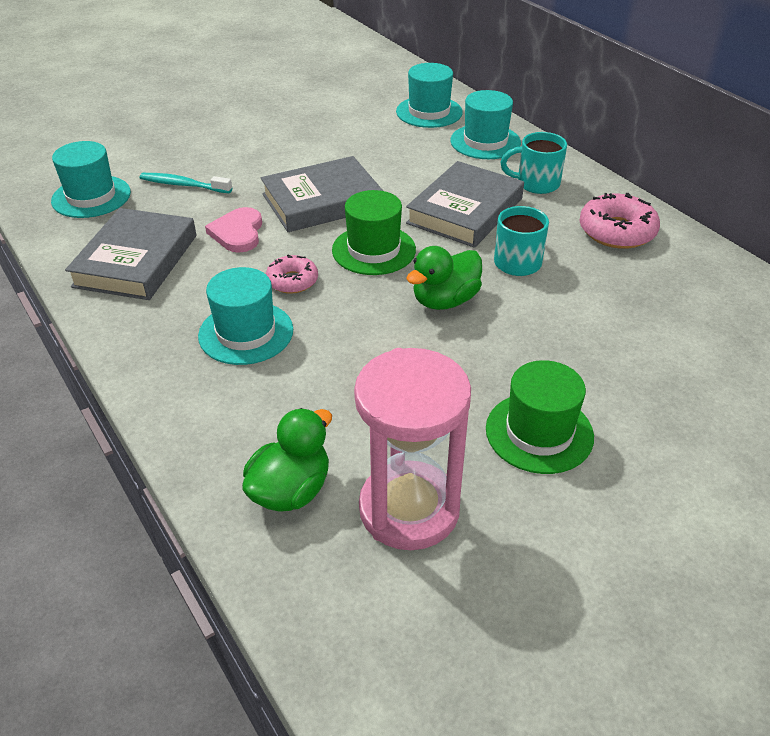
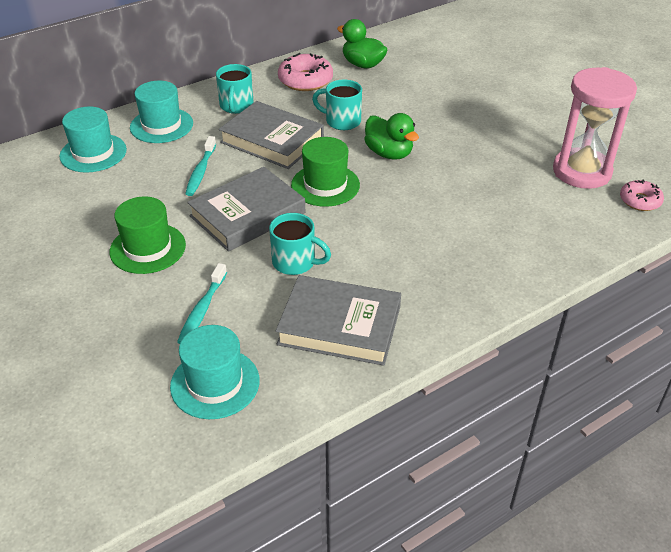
camera: 90 degrees left, 0 degrees up
turquoise hat [198,267,293,365] -> none
pink heart [205,207,262,253] -> turquoise mug [269,213,331,275]
green duck [242,408,332,512] -> green duck moved to [337,19,387,68]
grey book [261,156,383,232] -> grey book turned 75 degrees clockwise [187,167,305,252]
pink donut [266,254,318,294] -> pink donut moved to [620,180,664,211]
green hat [486,360,594,474] -> green hat moved to [109,196,186,274]
none -> turquoise toothbrush [185,136,216,196]

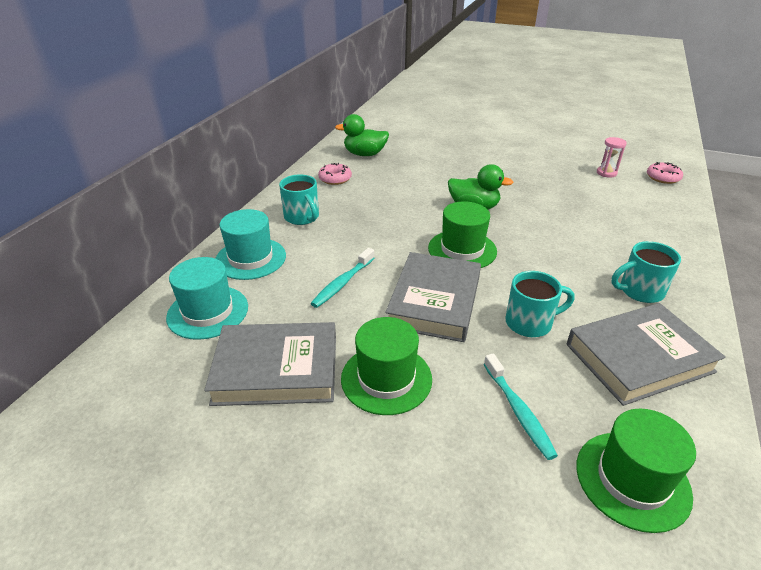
camera: 35 degrees left, 5 degrees down
turquoise hat [170,325,260,419] -> green hat [576,409,696,533]
turquoise toothbrush [185,136,216,196] -> turquoise toothbrush turned 60 degrees clockwise [310,248,374,308]
grey book [219,101,324,169] -> grey book moved to [204,322,336,406]
pink donut [278,53,333,91] -> pink donut [318,163,352,185], size x0.63
turquoise mug [312,80,362,130] -> turquoise mug moved to [611,241,681,303]
pink hourglass [553,67,637,189] -> pink hourglass [597,137,627,178], size x0.42

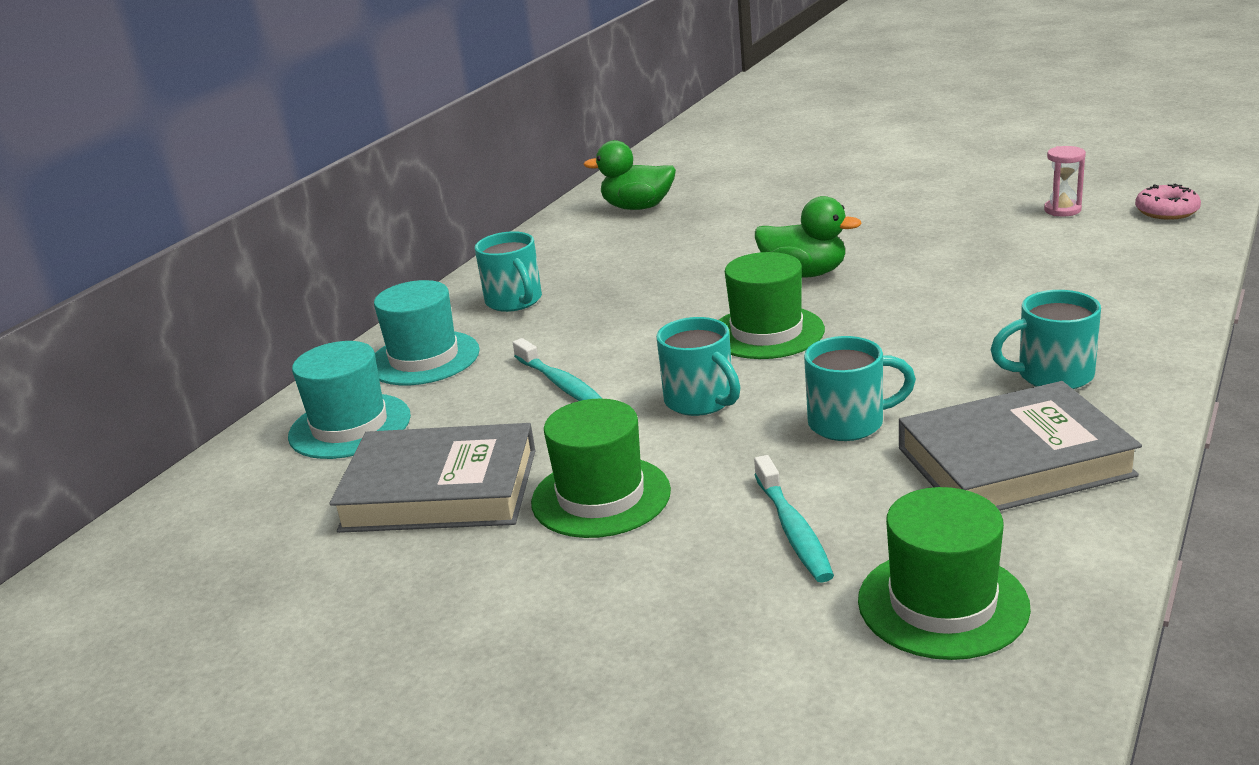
camera: 10 degrees right, 10 degrees down
turquoise toothbrush [310,248,374,308] -> turquoise toothbrush turned 75 degrees counterclockwise [513,338,603,401]
pink donut [318,163,352,185] -> none
grey book [385,252,481,342] -> turquoise mug [656,317,741,416]

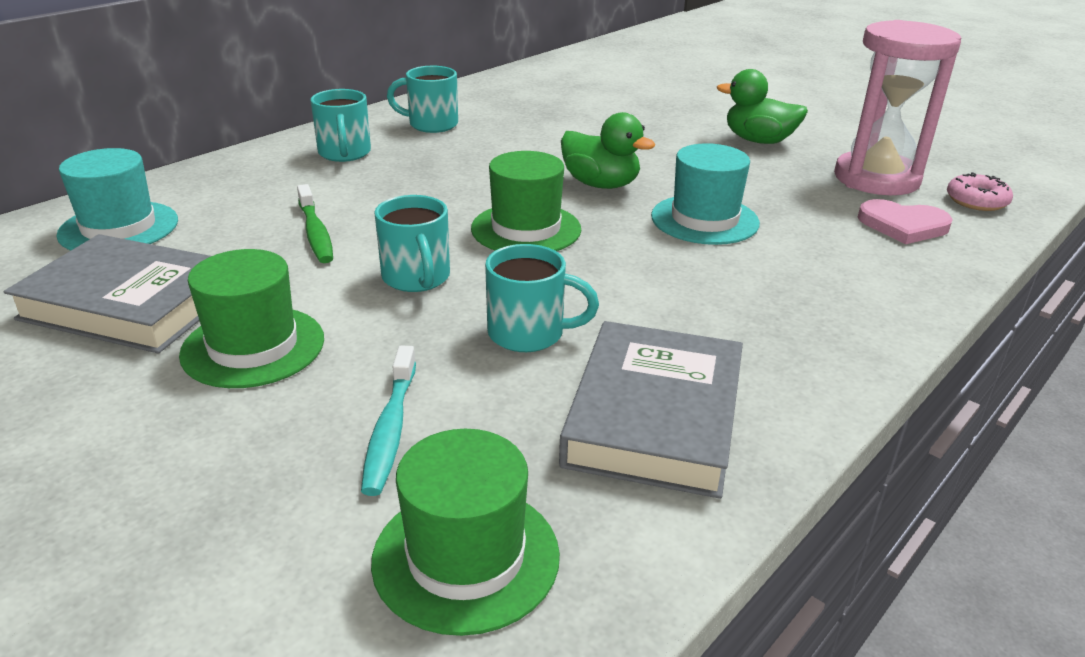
camera: 10 degrees right, 5 degrees up
turquoise hat [374,280,480,385] -> turquoise hat moved to [651,143,760,245]
turquoise toothbrush [513,338,603,401] -> green toothbrush [297,184,333,263]
green duck [584,140,676,210] -> green duck moved to [717,69,808,144]
grey book [899,381,1142,511] -> grey book turned 75 degrees counterclockwise [559,321,743,499]
turquoise mug [991,290,1101,389] -> turquoise mug moved to [387,66,458,133]
pink hourglass [1044,146,1086,216] -> pink hourglass [834,20,961,195], size x2.41
none -> pink heart [858,199,953,244]

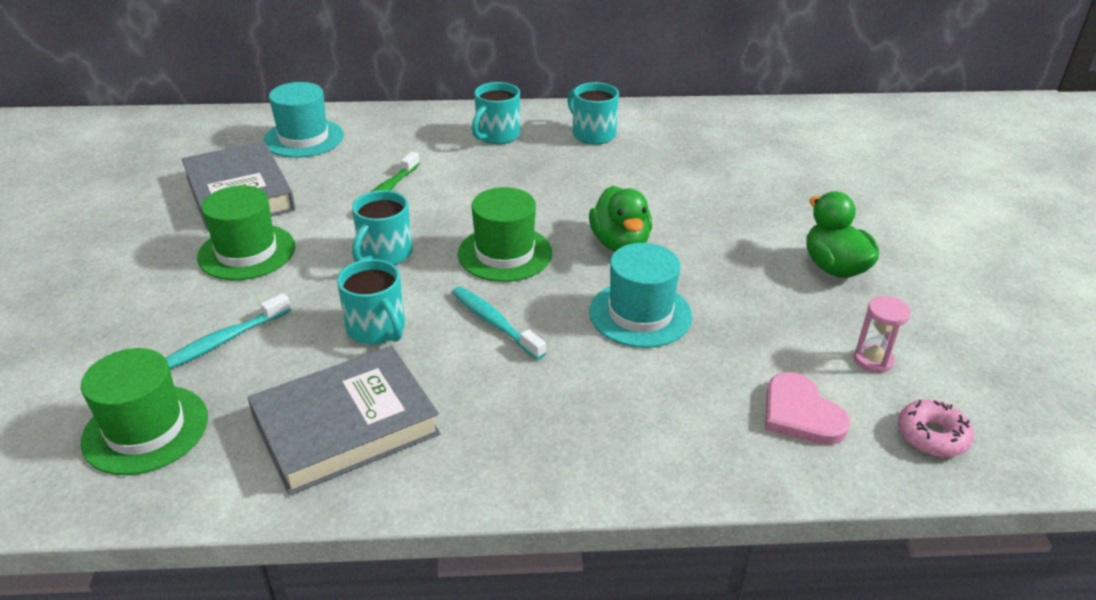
camera: 45 degrees right, 5 degrees up
pink hourglass [834,20,961,195] -> pink hourglass [854,296,911,373], size x0.42
none -> turquoise toothbrush [452,286,546,360]

